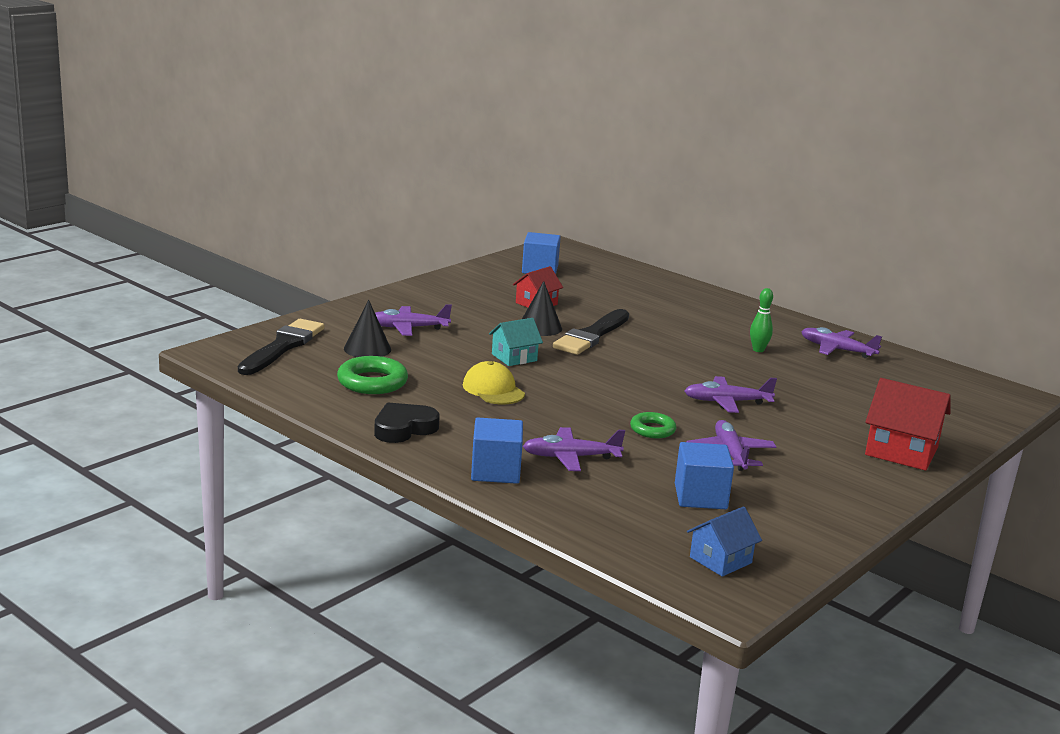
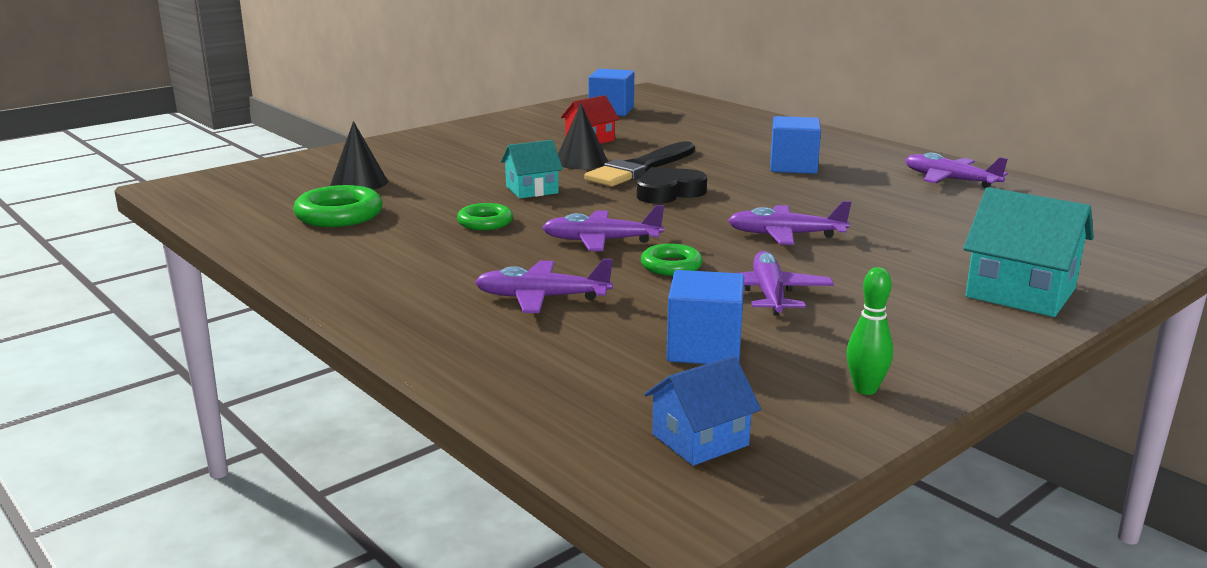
camera: 10 degrees right, 0 degrees up
black brush [238,319,325,375] -> none
black heart [374,403,440,443] -> black heart moved to [637,167,707,204]
purple plane [375,304,452,336] -> purple plane moved to [542,205,664,251]
yellow cap [463,361,525,404] -> green ring [457,203,513,230]
blue cube [471,418,523,484] -> blue cube moved to [770,116,821,174]
green bowling pin [750,288,773,352] -> green bowling pin moved to [847,267,893,395]
red house [865,378,951,471] -> turquoise house [963,187,1094,317]

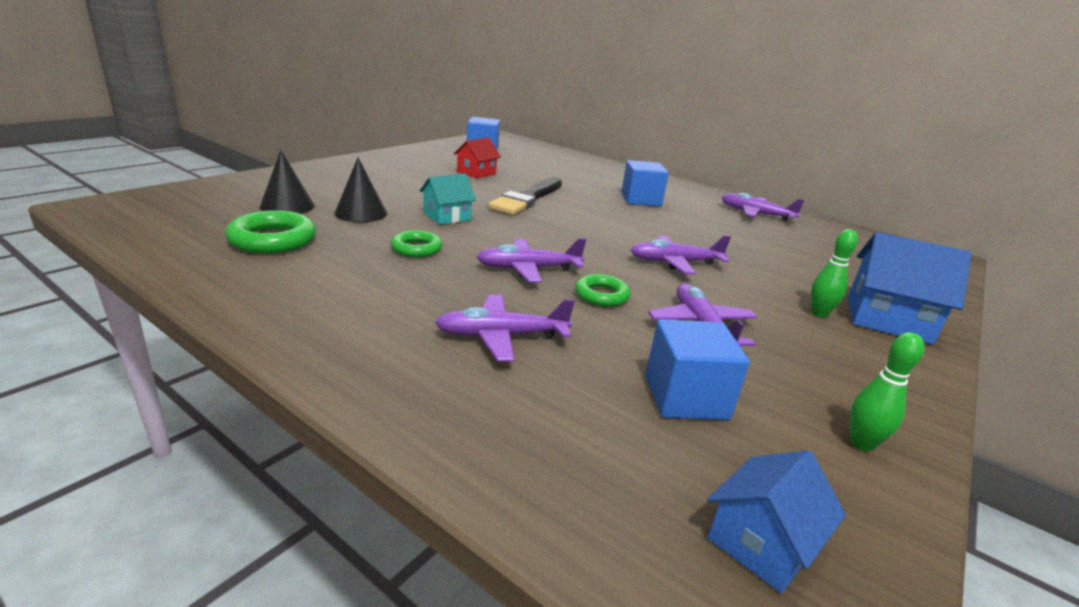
camera: 15 degrees left, 5 degrees up
black cone [558,103,608,169] -> black cone moved to [335,158,387,222]
black heart [637,167,707,204] -> none
turquoise house [963,187,1094,317] -> blue house [848,232,972,344]
none -> green bowling pin [811,229,858,318]

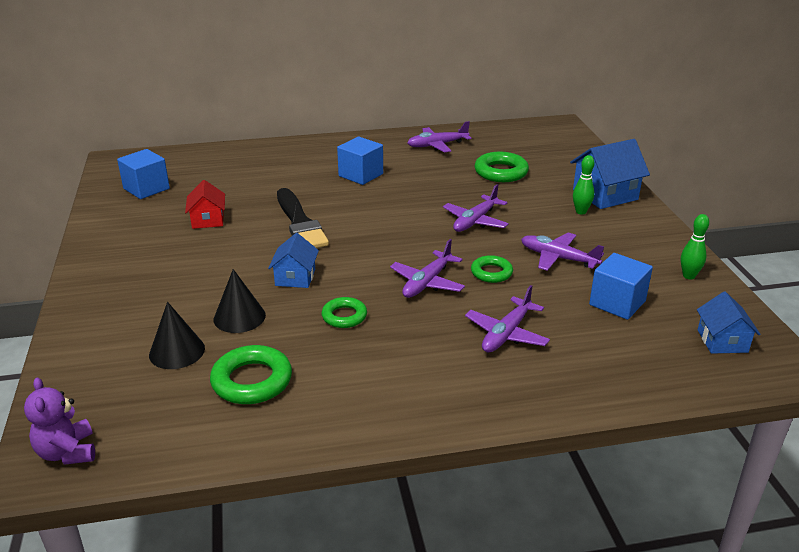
camera: 45 degrees left, 5 degrees up
turquoise house [419,174,476,225] -> blue house [268,233,319,288]
none -> purple teddy bear [24,377,95,465]
none -> green ring [475,152,529,182]

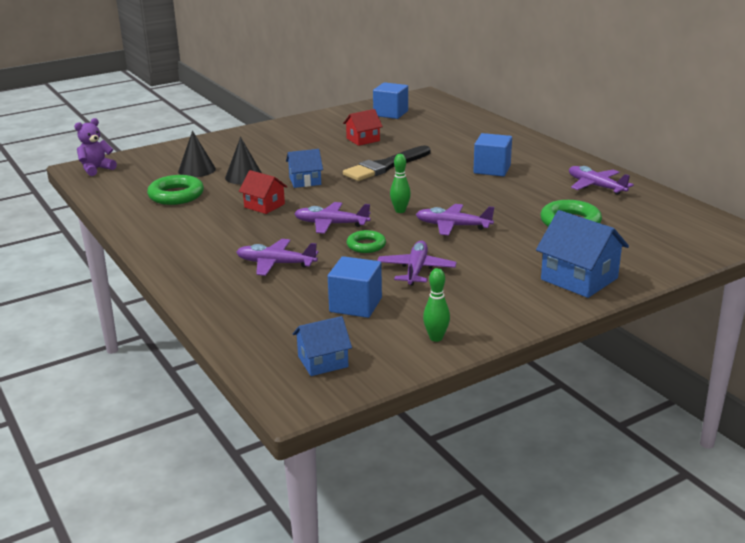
camera: 70 degrees right, 5 degrees down
green ring [321,297,367,328] -> red house [239,170,288,214]
green bowling pin [573,155,594,215] -> green bowling pin moved to [390,154,411,213]

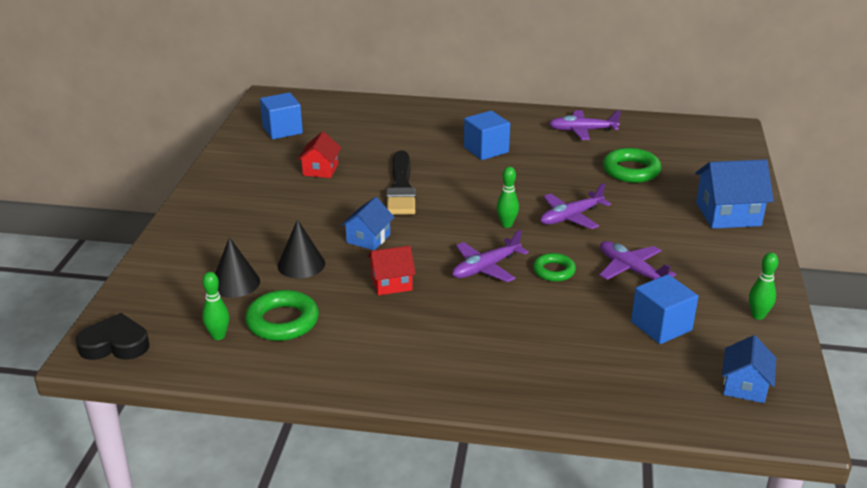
camera: 50 degrees left, 5 degrees up
purple teddy bear [74,118,117,176] -> black heart [76,313,149,360]
purple plane [236,239,319,276] -> none
none -> green bowling pin [202,272,229,340]

